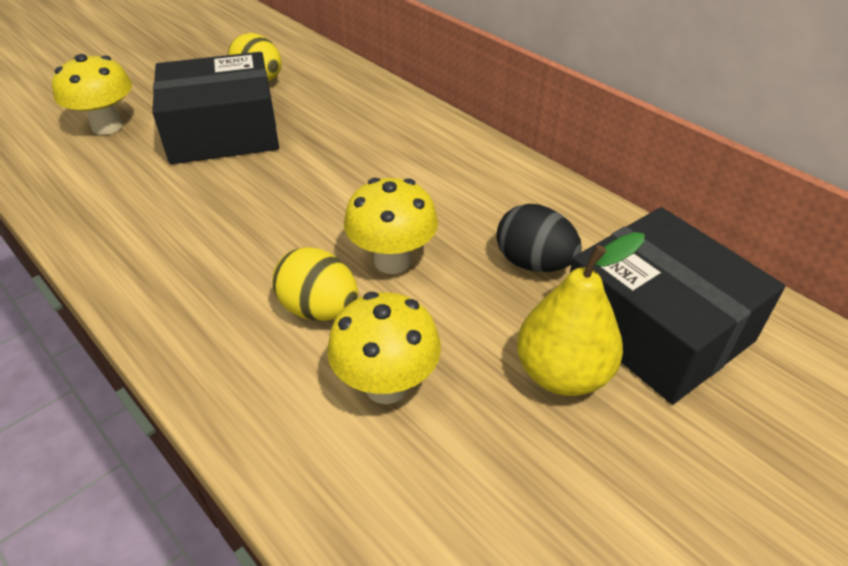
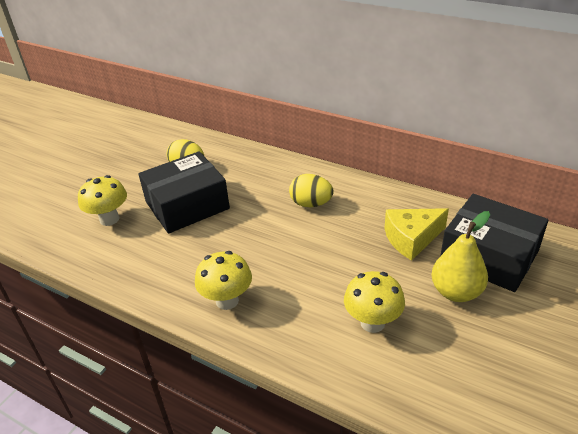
camera: 15 degrees left, 5 degrees down
yellow egg [272,247,358,320] -> yellow egg moved to [289,174,334,207]
yellow mushroom [344,178,438,274] -> yellow mushroom moved to [195,251,252,310]
black egg [496,204,582,272] -> yellow cheese [384,208,449,261]

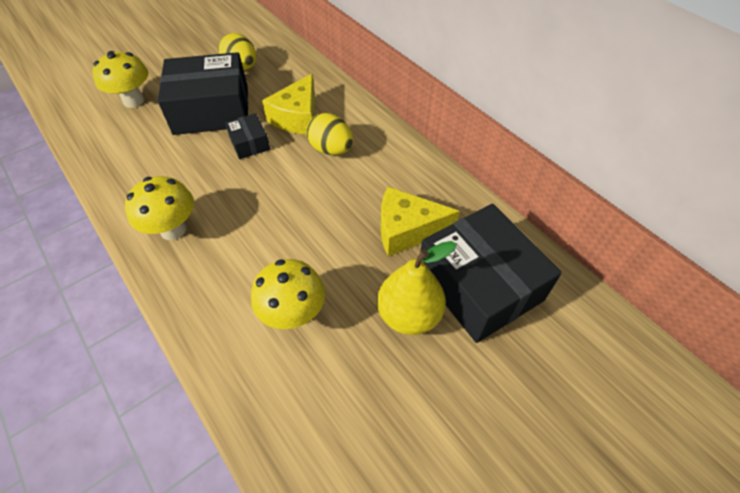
camera: 20 degrees right, 15 degrees up
none -> black box [225,113,270,159]
none -> yellow cheese [262,73,315,134]

